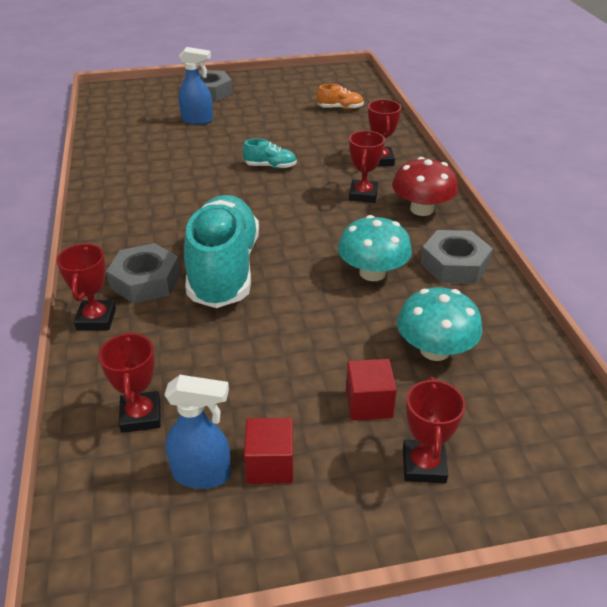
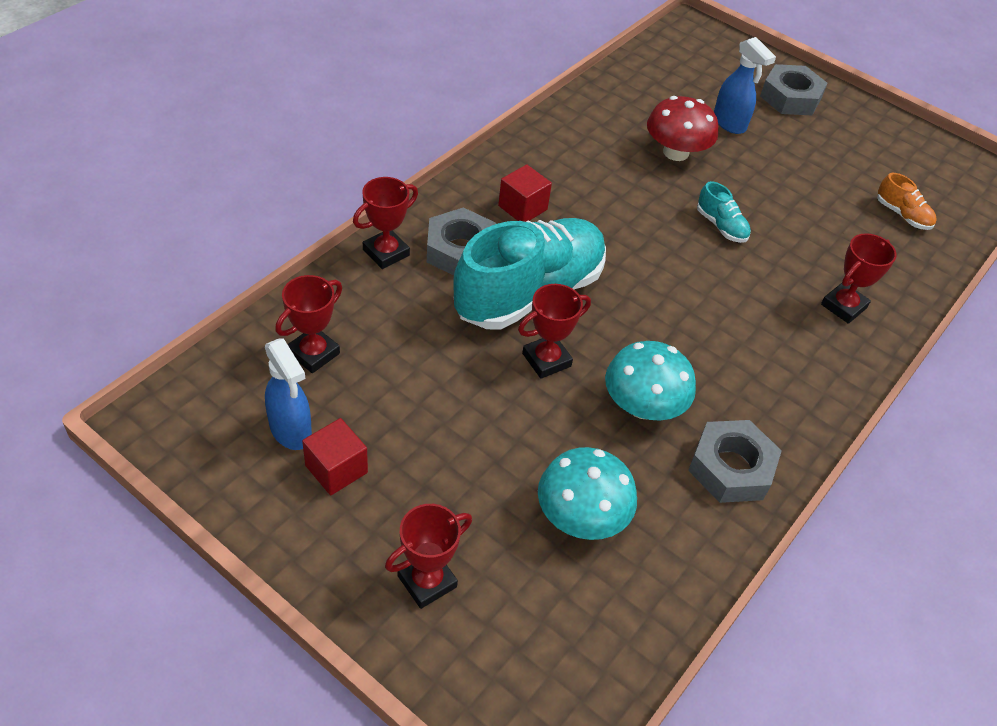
camera: 45 degrees right, 10 degrees up
red cube [346,359,397,421] -> red cube moved to [498,165,552,222]
red trophy [349,131,385,203] -> red trophy moved to [518,284,591,379]
red mushroom [392,157,458,216] -> red mushroom moved to [647,96,718,161]

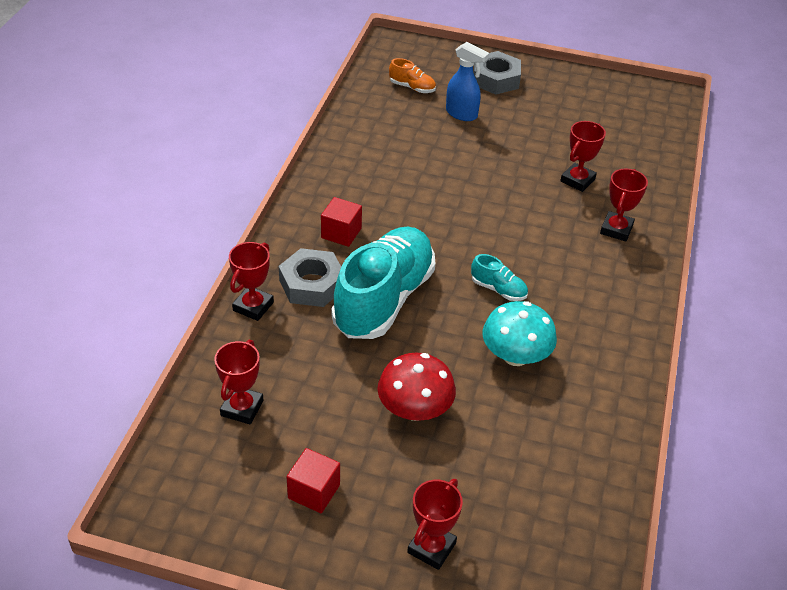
camera: 20 degrees left, 5 degrees down
blue spray bottle [265,338,312,450] -> none
red trophy [518,284,591,379] -> red trophy moved to [560,121,606,192]
turquoise mushroom [538,447,637,540] -> none
red mushroom [647,96,718,161] -> red mushroom moved to [377,353,456,421]
grey nut [688,420,782,503] -> none
turquoise shoe [697,181,751,243] -> turquoise shoe moved to [471,254,528,301]
orange shoe [877,173,937,230] -> orange shoe moved to [389,58,436,93]

